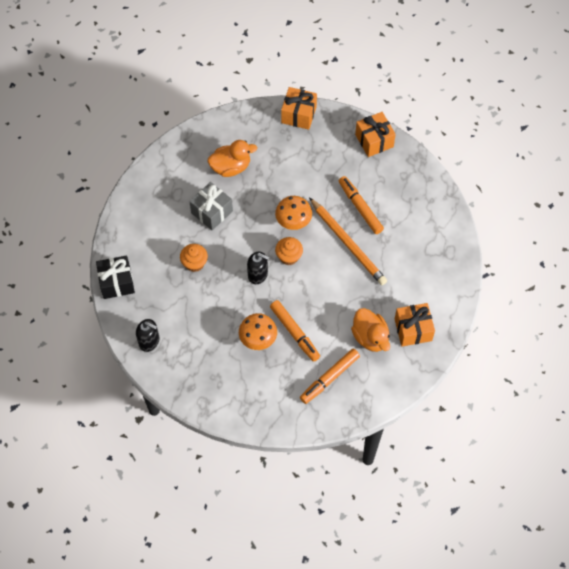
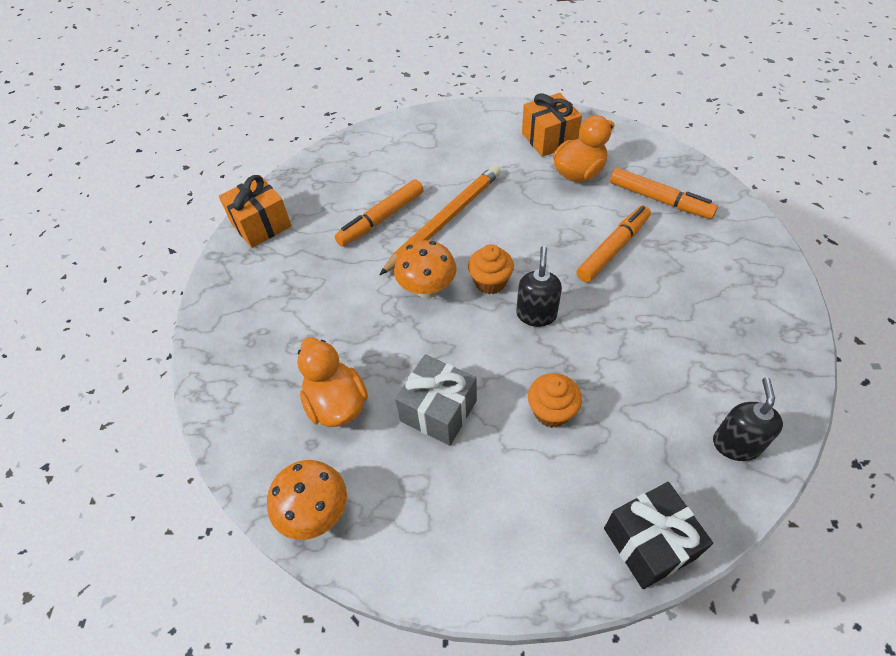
camera: 100 degrees left, 10 degrees down
orange mushroom [239,313,277,350] -> orange mushroom moved to [267,460,347,540]
orange gift [281,87,317,130] -> none

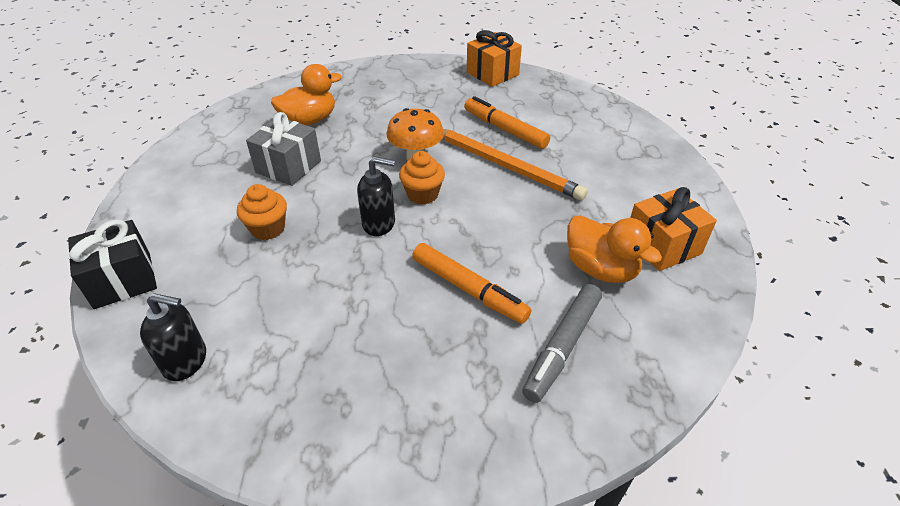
camera: 85 degrees right, 10 degrees down
orange mushroom [267,460,347,540] -> none
orange marker [610,168,718,219] -> grey marker [522,284,602,403]

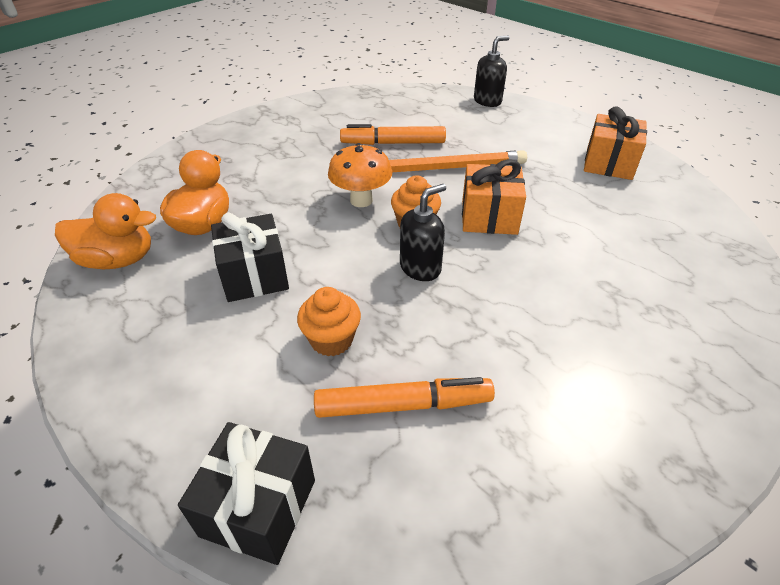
camera: 45 degrees left, 0 degrees up
black soap dispenser [140,293,206,381] -> black soap dispenser moved to [474,36,509,107]
grey gift [246,112,321,186] -> black gift [211,212,289,302]
orange marker [412,243,531,324] -> orange marker moved to [314,377,495,418]
orange gift [467,30,522,87] -> orange gift moved to [462,159,526,235]
grey marker [522,284,602,403] -> none
orange duck [567,215,662,283] -> orange duck moved to [55,193,156,269]

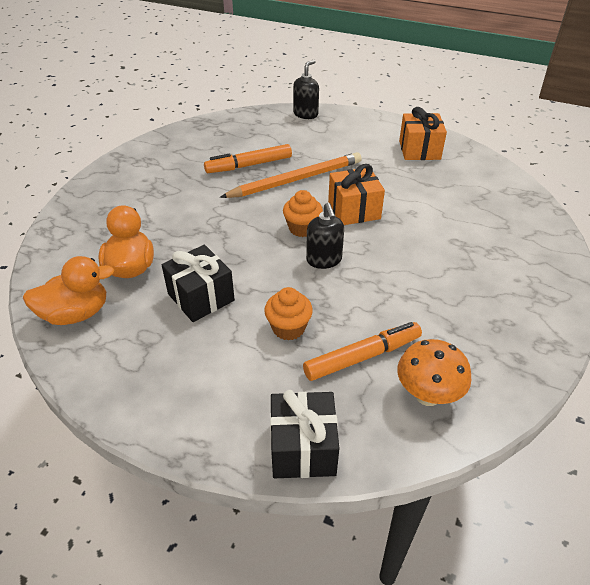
camera: 20 degrees left, 0 degrees up
orange mushroom [328,143,392,207] -> orange mushroom moved to [397,339,472,406]
black soap dispenser [400,184,446,281] -> black soap dispenser turned 135 degrees clockwise [306,203,344,269]

